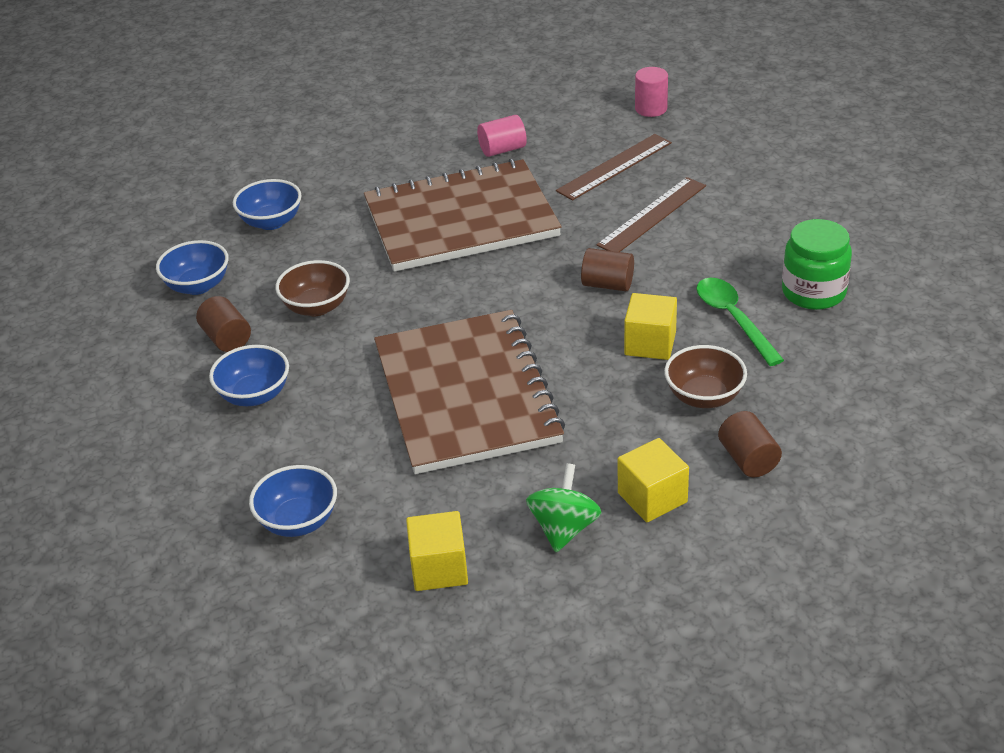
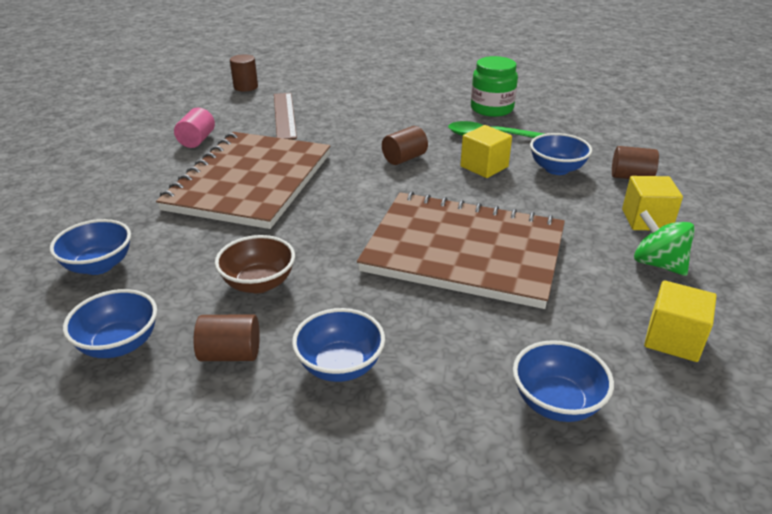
camera: 60 degrees left, 5 degrees down
brown ruler [597,177,706,252] -> none
pink cylinder [635,67,668,117] -> brown cylinder [230,54,258,92]
brown bowl [664,345,747,408] -> blue bowl [530,133,592,175]

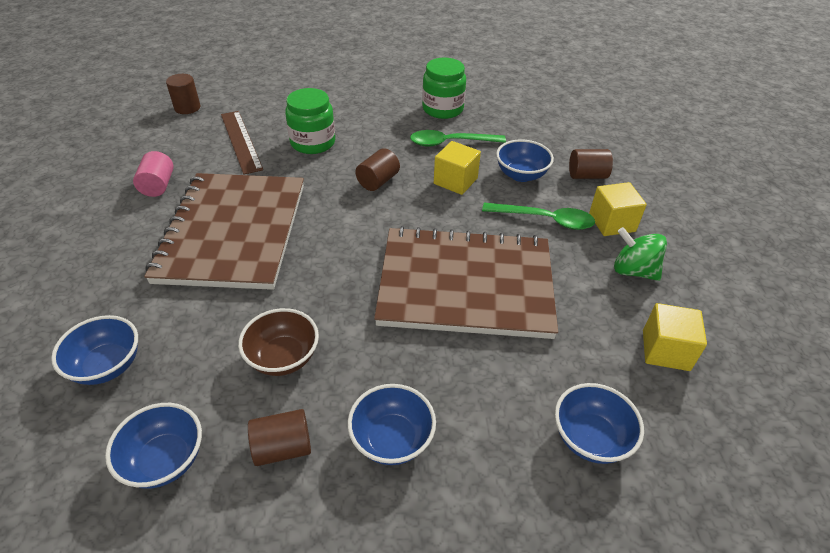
camera: 15 degrees left, 10 degrees up
none -> green jar [285,88,335,154]
none -> green spoon [482,203,595,230]

